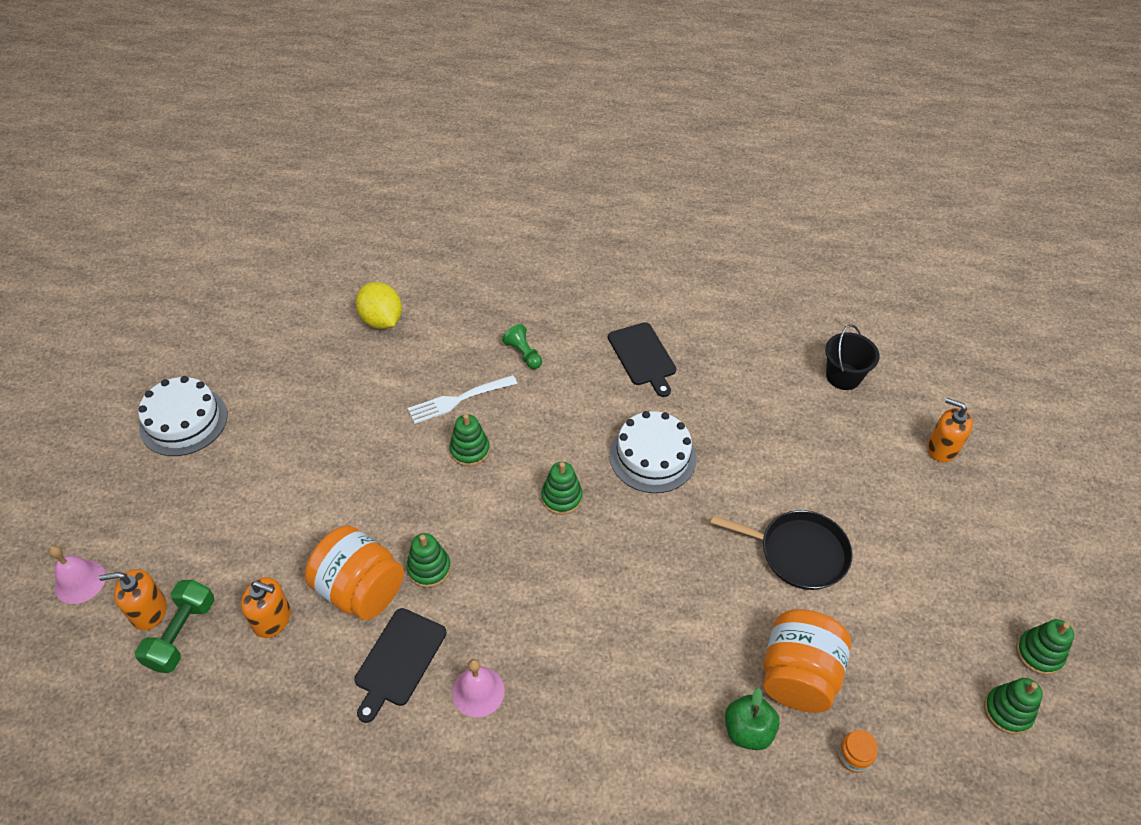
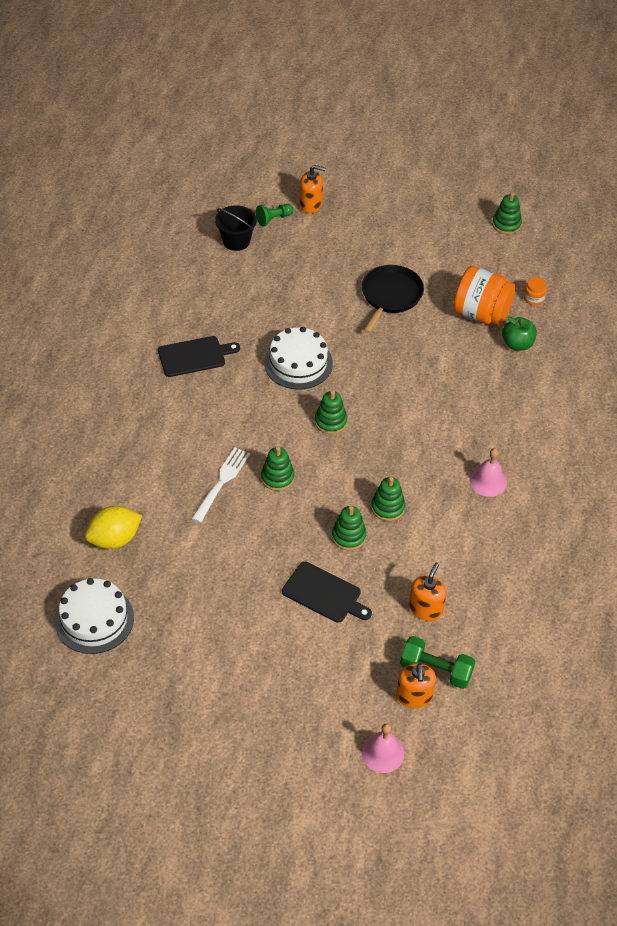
camera: 85 degrees left, 0 degrees up
white cake [138,376,227,456] -> white cake moved to [55,578,134,654]
orange jar [305,526,404,620] -> none
black cutting board [354,608,447,723] -> black cutting board moved to [282,561,372,623]
white fork [408,375,517,424] -> white fork turned 135 degrees counterclockwise [191,447,250,523]
green pawn [502,324,542,369] -> green pawn moved to [256,204,293,226]
orange soap dispenser [927,398,973,462] -> orange soap dispenser turned 120 degrees counterclockwise [300,165,325,213]
green stacking toy [1016,619,1074,675] -> green stacking toy moved to [332,506,367,551]

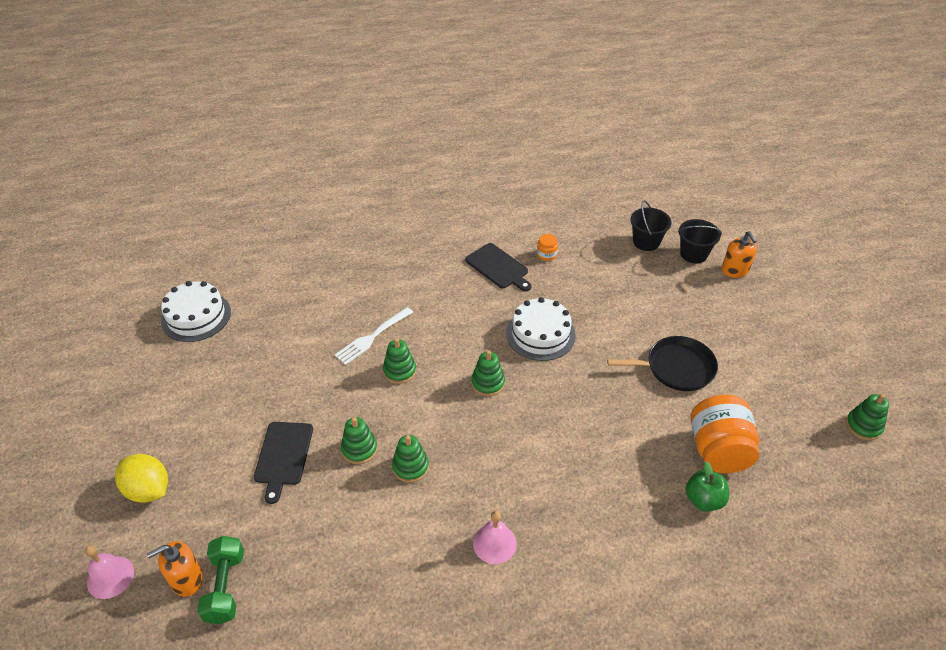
camera: 65 degrees right, 5 degrees down
yellow lemon [85,506,142,549] -> yellow lemon moved to [115,454,168,503]
white fork [191,447,250,523] -> white fork turned 135 degrees clockwise [335,307,413,365]
green pawn [256,204,293,226] -> black bucket [678,219,722,263]
orange soap dispenser [409,562,447,621] -> none
orange jar [524,277,547,305] -> orange jar moved to [537,234,558,261]

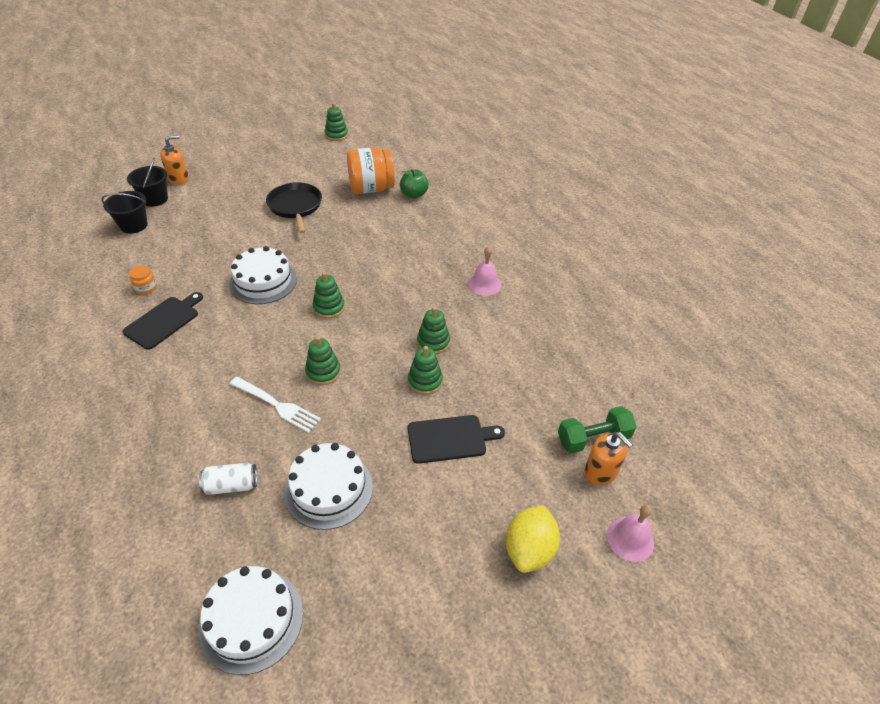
camera: 105 degrees left, 0 degrees up
none -> white can [199,463,257,495]
none -> white cake [284,443,373,530]

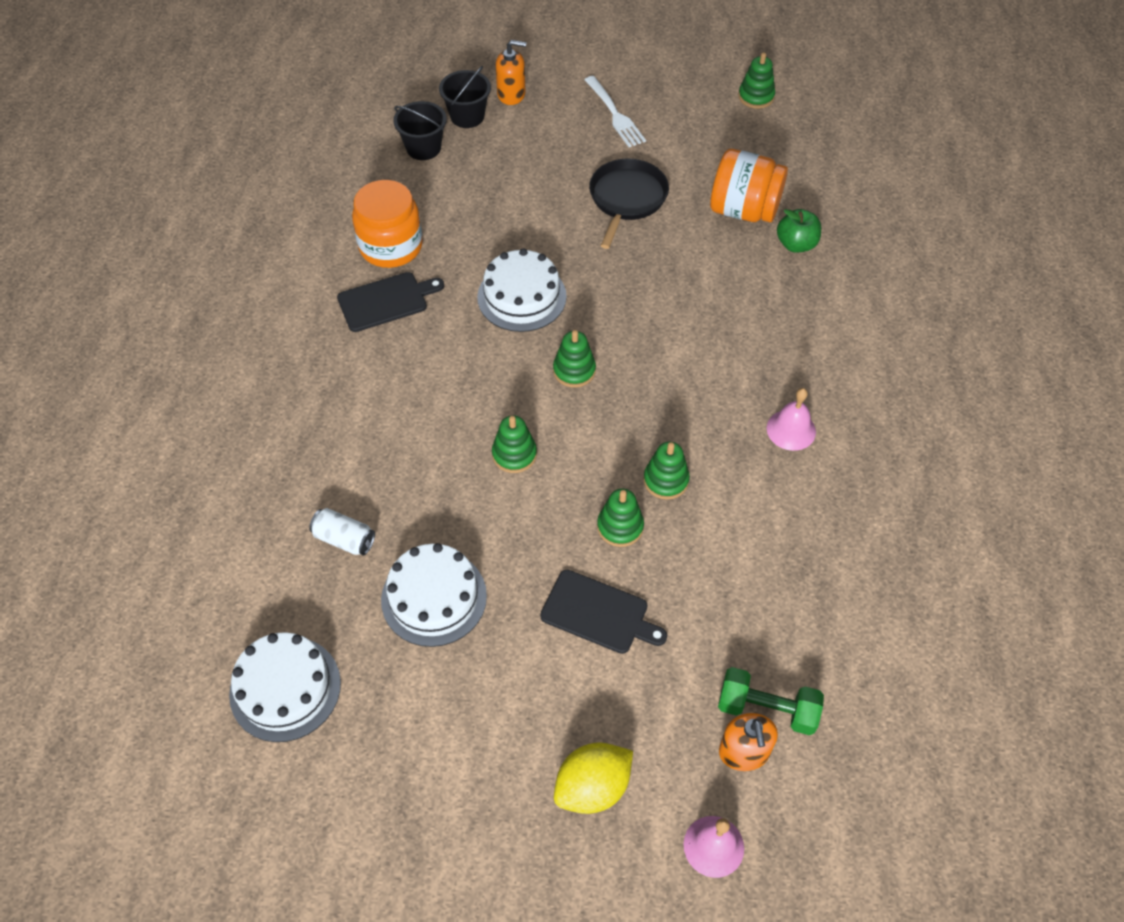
camera: 35 degrees right, 10 degrees up
orange jar [129,266,157,295] -> orange jar [352,180,423,268], size x2.31
white fork [230,377,321,433] -> white fork moved to [584,76,646,147]

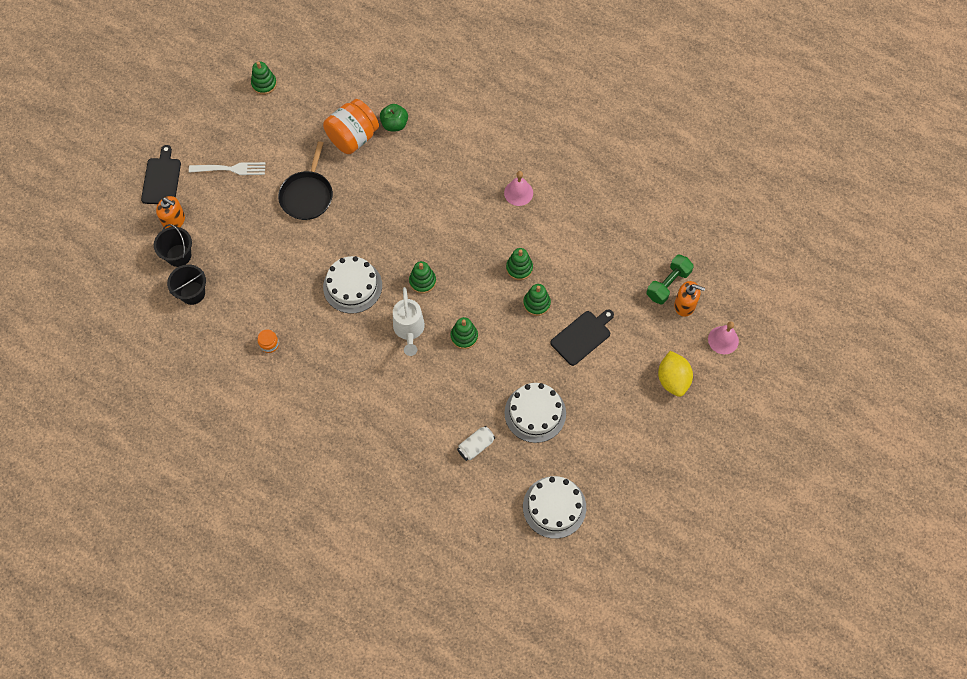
camera: 65 degrees left, 10 degrees up
black cutting board [337,272,444,332] -> black cutting board moved to [141,145,181,204]
orange jar [352,180,423,268] -> orange jar [258,329,279,353], size x0.43
orange soap dispenser [496,40,526,105] -> orange soap dispenser turned 90 degrees clockwise [156,196,185,229]
black pan [589,159,669,249] -> black pan turned 120 degrees counterclockwise [278,141,333,220]
none -> white watering can [393,287,425,356]

